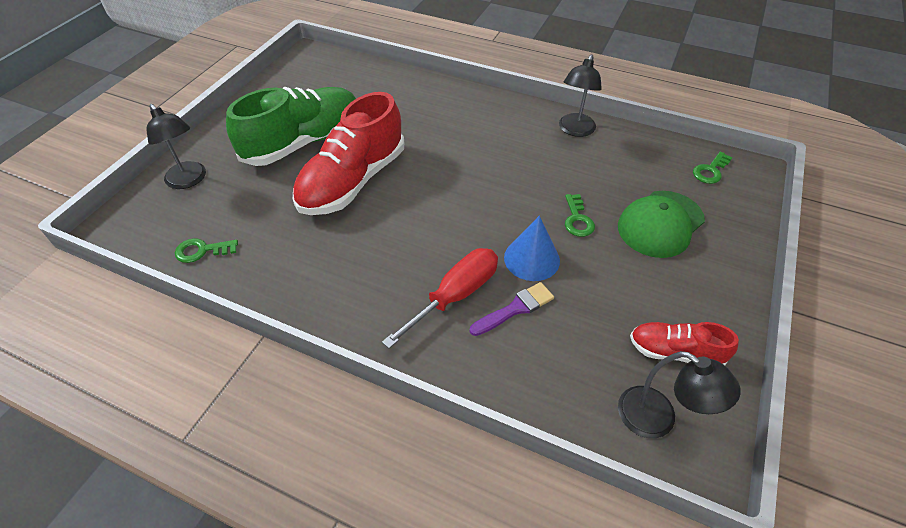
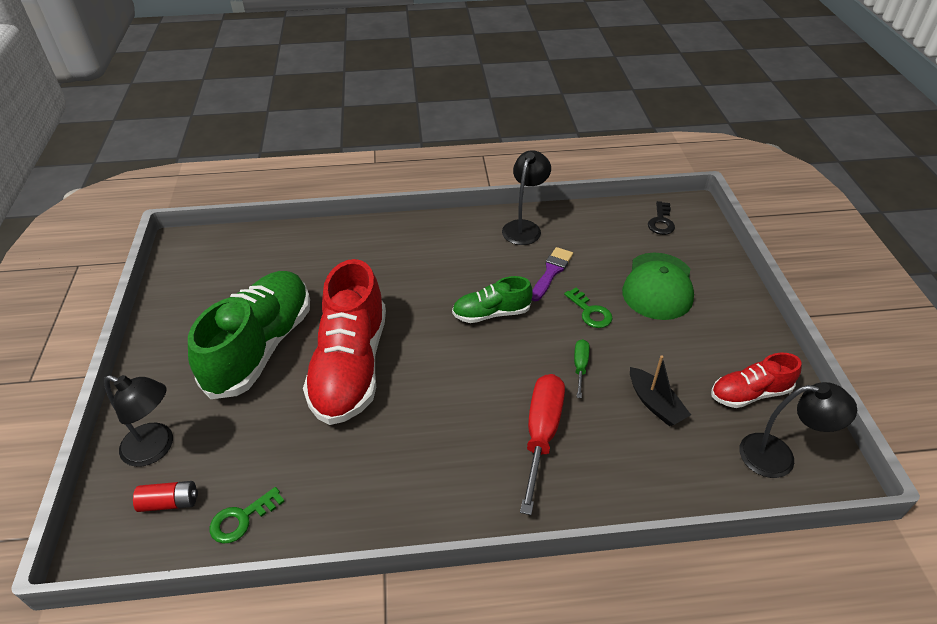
camera: 30 degrees left, 5 degrees down
purple brush [470,282,554,336] -> purple brush moved to [532,247,573,301]
blue cone [504,216,560,281] -> green screwdriver [574,339,590,398]
black lamp [559,54,602,137] -> black lamp turned 150 degrees counterclockwise [502,150,551,245]
green key [693,152,733,184] -> black key [648,201,675,235]
none -> red battery [133,481,198,512]
none -> green shoe [452,276,533,323]
none -> black boat [630,355,691,426]

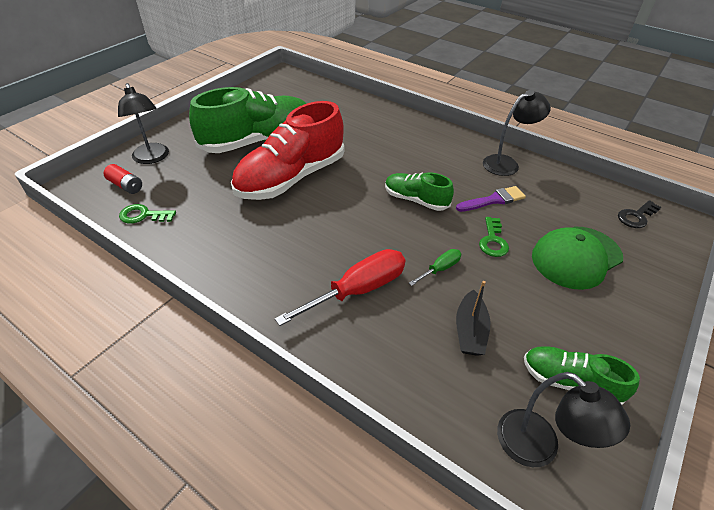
camera: 40 degrees right, 0 degrees up
red shoe [711,353,802,408] -> green shoe [524,346,640,405]

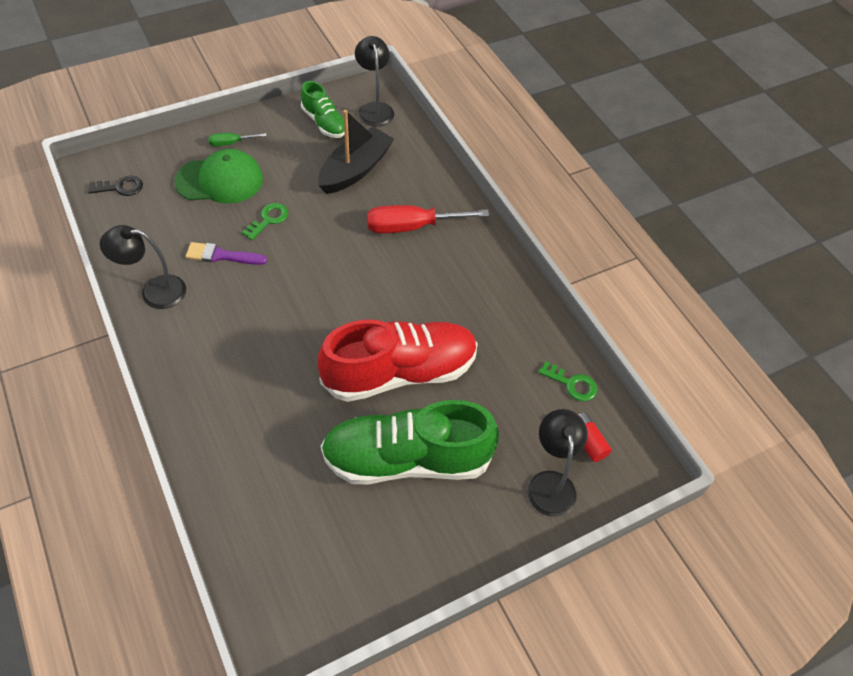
camera: 155 degrees left, 10 degrees up
green shoe [385,172,454,211] -> none
green screwdriver [409,249,461,286] -> green screwdriver moved to [208,133,267,146]
black boat [456,281,490,356] -> black boat [318,110,394,194], size x1.65

